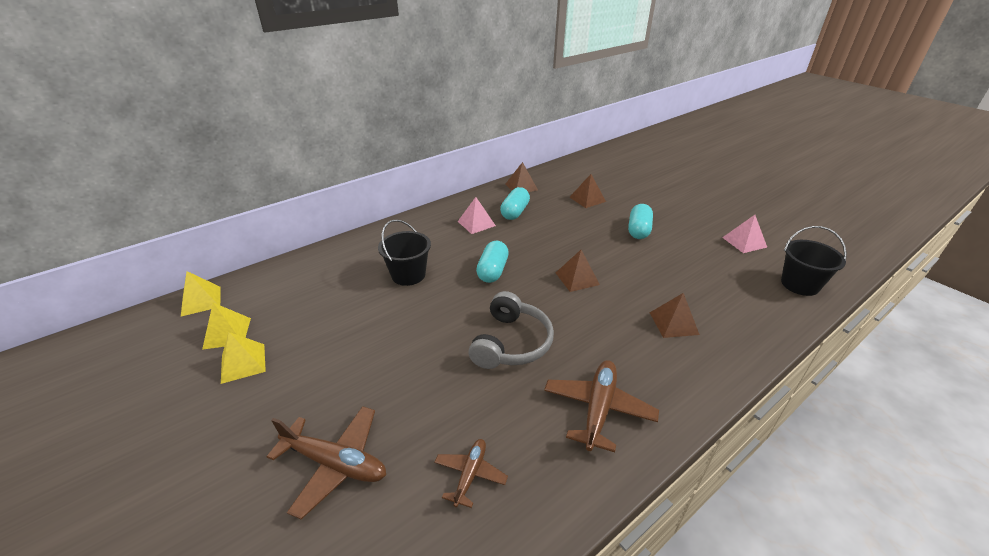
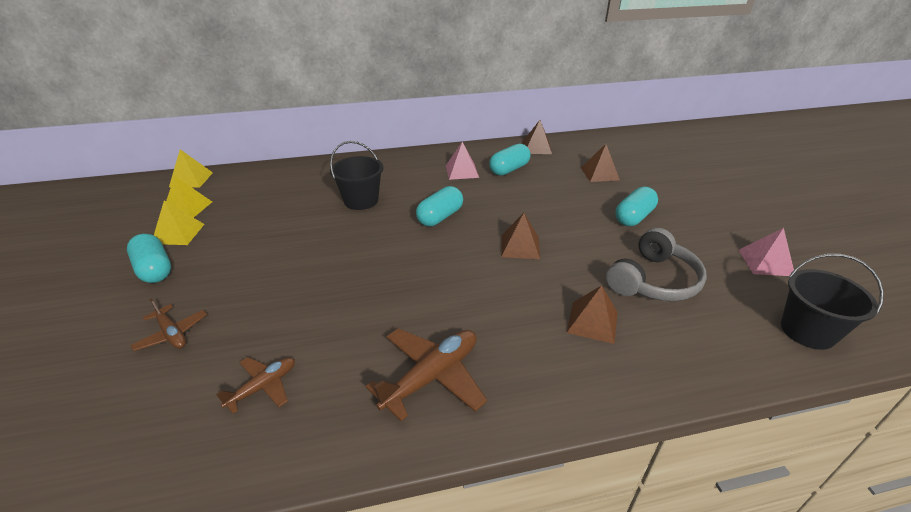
camera: 25 degrees right, 0 degrees up
brown plane [267,406,386,519] -> brown plane [130,298,207,351], size x0.60
grey headphones [468,291,554,369] -> grey headphones moved to [606,228,707,301]
none -> turquoise capsule [127,234,171,283]

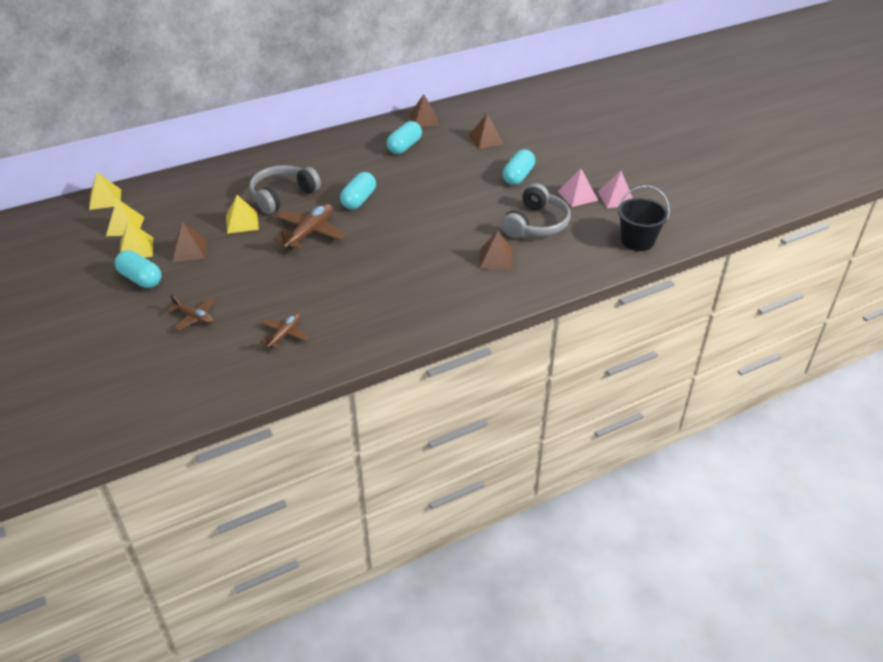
camera: 15 degrees left, 5 degrees up
black bucket [330,141,383,210] -> grey headphones [249,165,321,214]
brown plane [366,329,487,421] -> brown plane moved to [273,204,346,250]
pink pyramid [446,142,479,180] -> pink pyramid moved to [558,169,598,207]
brown pyramid [501,213,540,259] -> brown pyramid moved to [172,222,206,262]
none -> yellow pyramid [226,195,259,234]

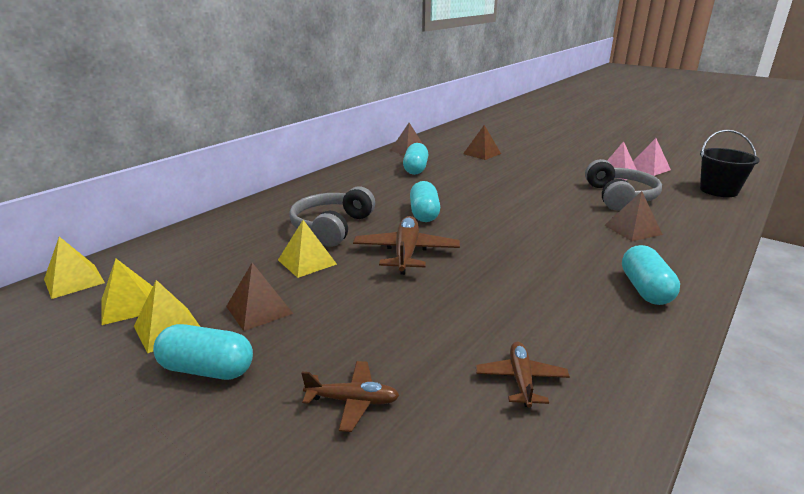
camera: 25 degrees left, 15 degrees down
turquoise capsule [503,149,535,185] -> turquoise capsule moved to [622,245,680,305]

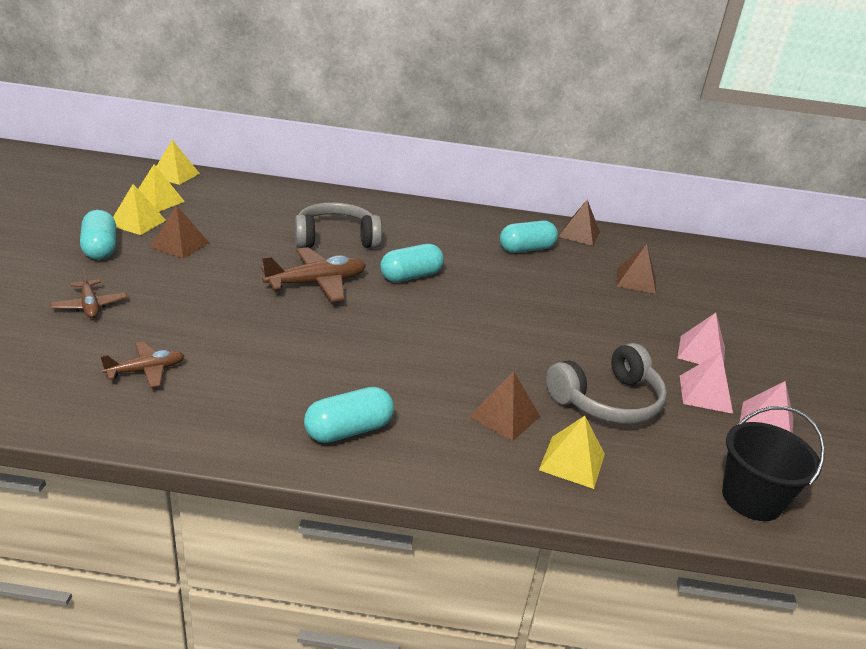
camera: 55 degrees right, 5 degrees up
yellow pyramid [278,220,337,278] -> yellow pyramid moved to [539,416,605,489]
none -> pink pyramid [677,313,725,364]

